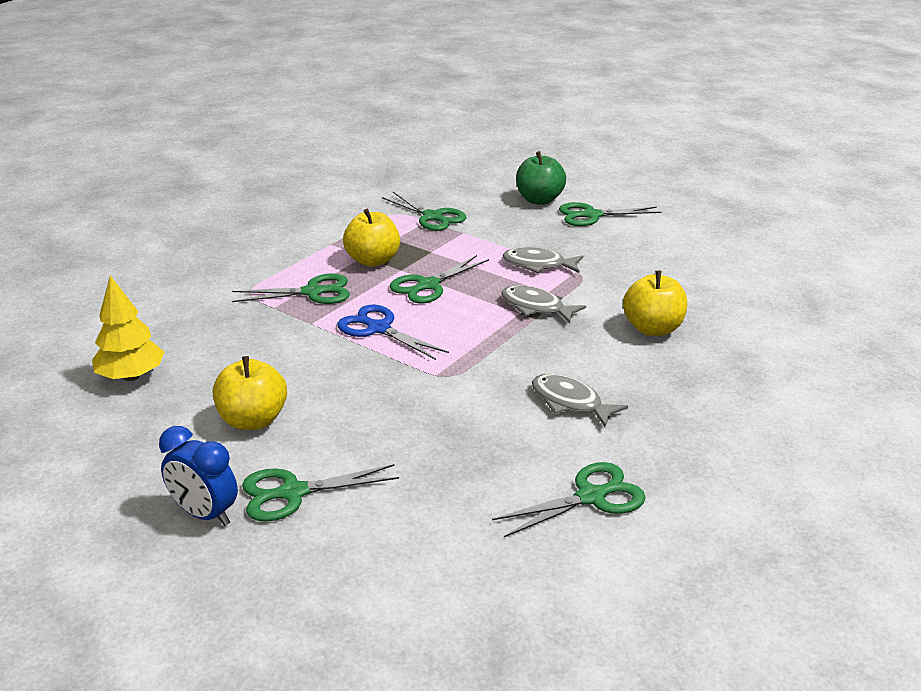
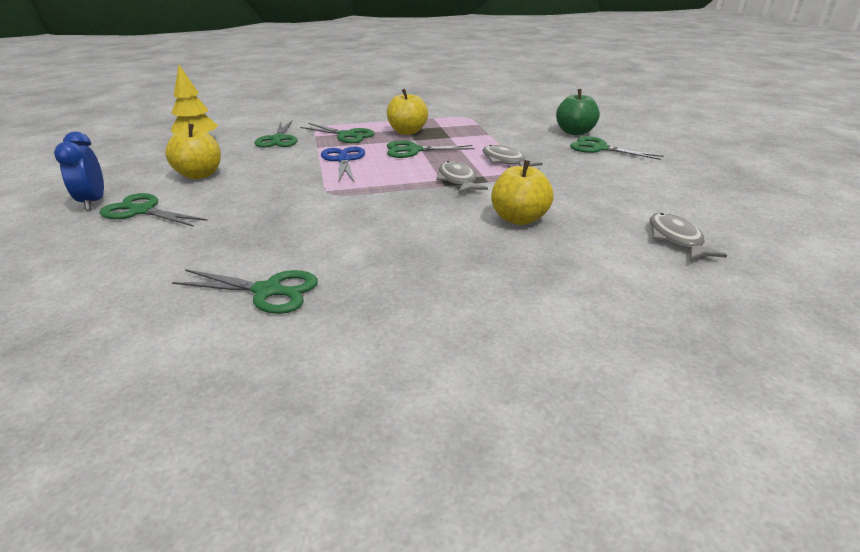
camera: 40 degrees right, 0 degrees up
green scissors [382,192,466,231] -> green scissors moved to [255,121,297,148]
grey fish [532,374,628,427] -> grey fish moved to [650,213,727,261]

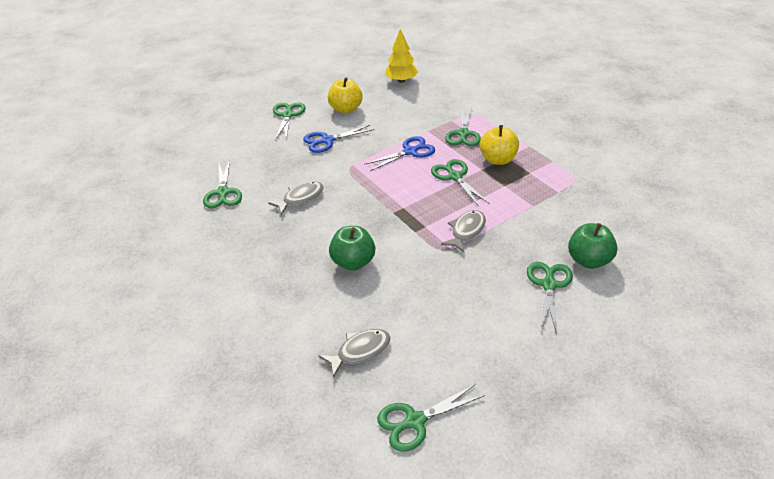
camera: 70 degrees right, 10 degrees up
blue clock [54,132,104,210] -> none
green scissors [255,121,297,148] -> green scissors moved to [377,384,485,452]
grey fish [436,161,488,194] -> grey fish moved to [268,181,324,215]
yellow apple [491,160,553,225] -> green apple [329,226,375,271]
none -> blue scissors [303,125,374,153]

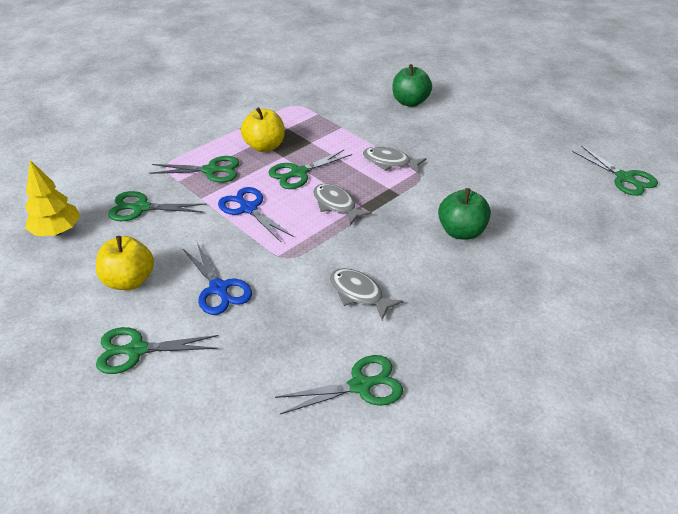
camera: 100 degrees left, 0 degrees up
grey fish [319,329,391,378] -> grey fish moved to [313,184,372,225]
green scissors [527,262,573,334] -> green scissors moved to [108,191,207,221]

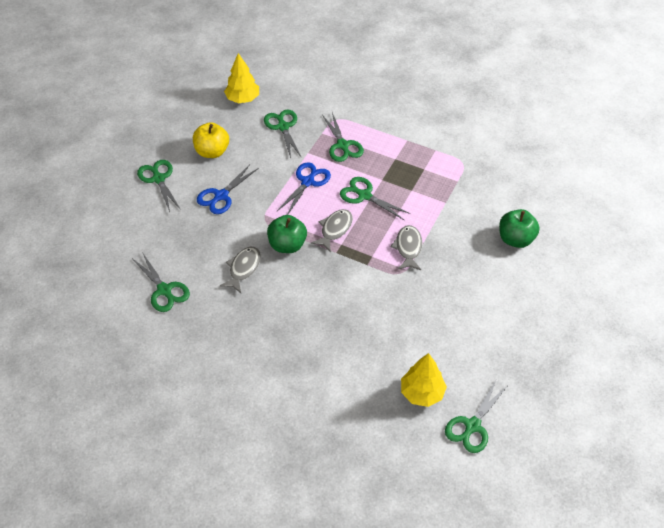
camera: 70 degrees right, 10 degrees up
yellow apple [241,107,285,152] -> none
green apple [438,188,491,240] -> green apple moved to [267,215,307,253]
none -> yellow tree [401,353,447,407]

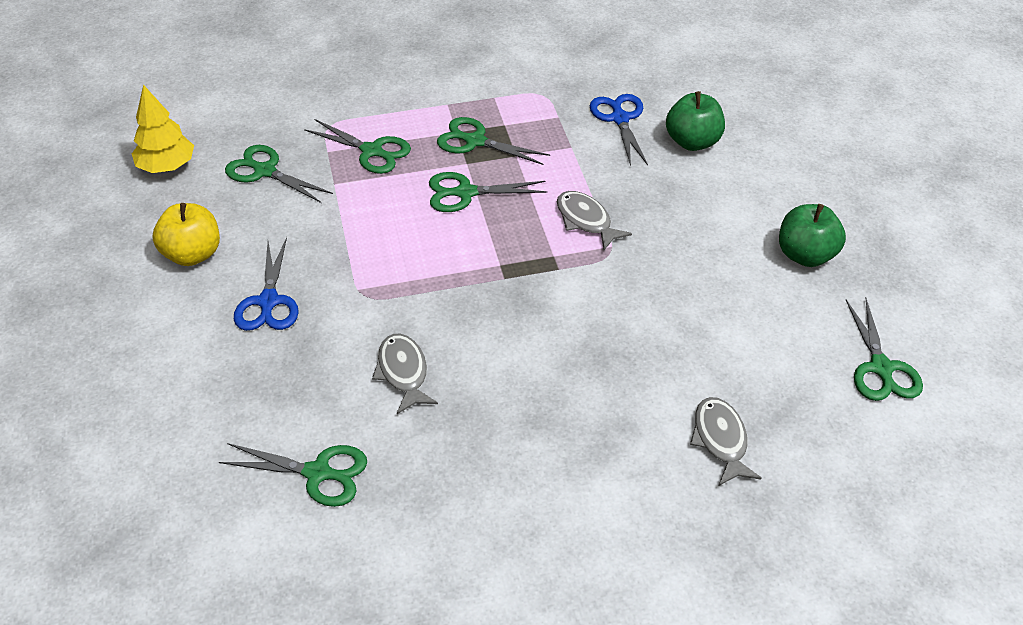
camera: 40 degrees left, 5 degrees down
green scissors [137,160,181,212] -> green scissors moved to [437,117,550,165]
green apple [267,215,307,253] -> green apple moved to [779,204,846,267]
blue scissors [277,162,331,215] -> blue scissors moved to [590,94,648,166]
grey fish [311,209,353,252] -> grey fish moved to [690,397,762,486]
yellow tree [401,353,447,407] -> none

